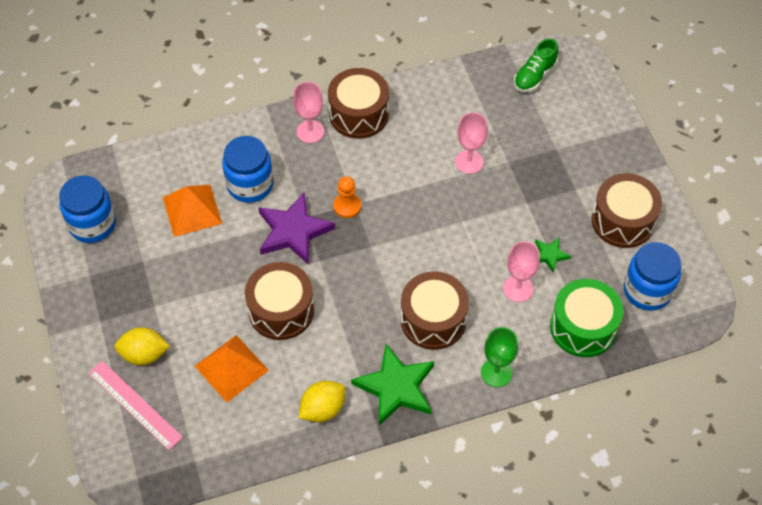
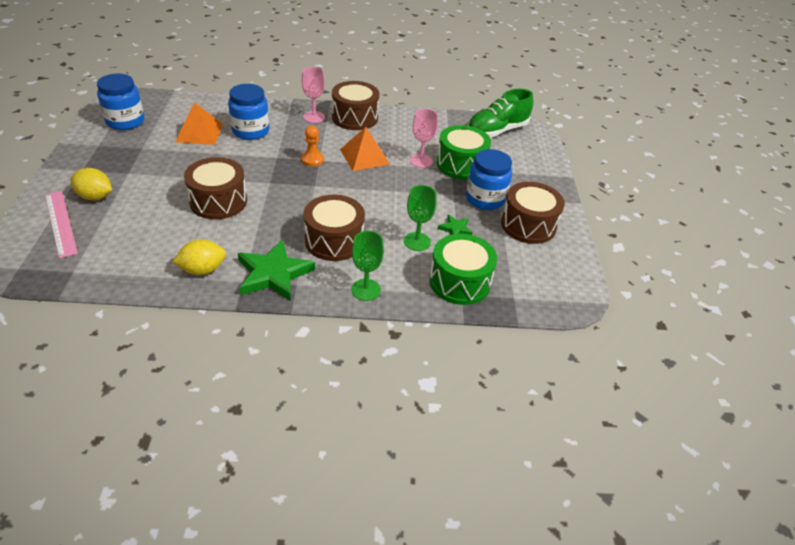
camera: 15 degrees right, 15 degrees down
orange pyramid [195,335,269,402] -> orange pyramid moved to [340,127,390,171]
purple star [258,193,335,265] -> none
pink goblet [503,241,540,302] -> green goblet [404,185,437,251]
green shoe [514,38,558,92] -> green shoe [468,89,533,138], size x1.55
blue jar [624,242,681,311] -> blue jar moved to [466,149,512,210]
none -> green drum [436,125,491,180]

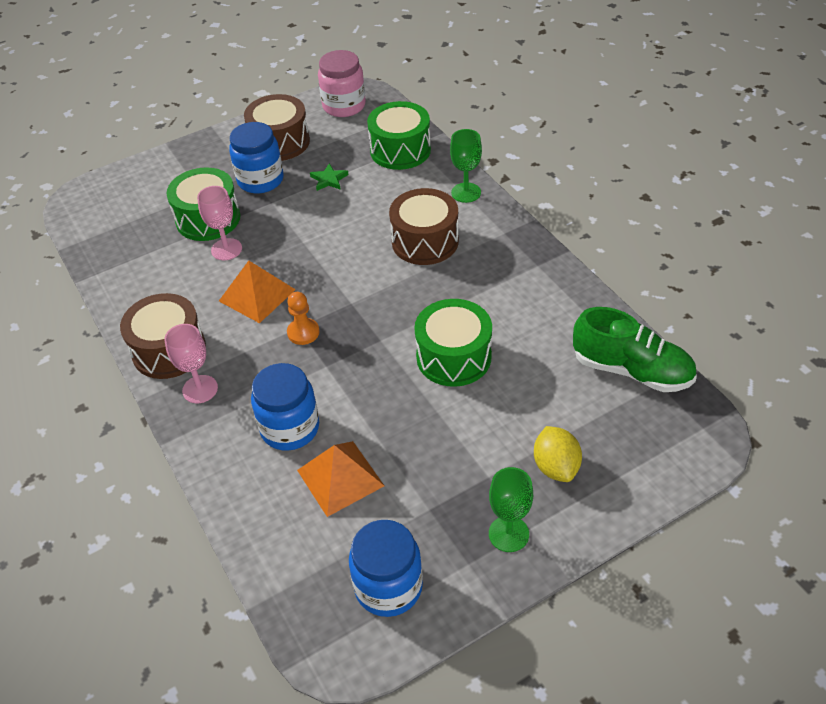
camera: 115 degrees left, 5 degrees up
pink ruler [45,191,78,258] -> none
yellow lemon [173,239,226,275] -> none
brown drum [184,157,247,219] -> green drum [414,299,492,387]
green star [238,239,315,301] -> none
green goblet [404,185,437,251] -> green goblet moved to [489,467,533,552]
green shoe [468,89,533,138] -> green shoe moved to [573,307,697,392]
none -> pink jar [318,50,366,117]

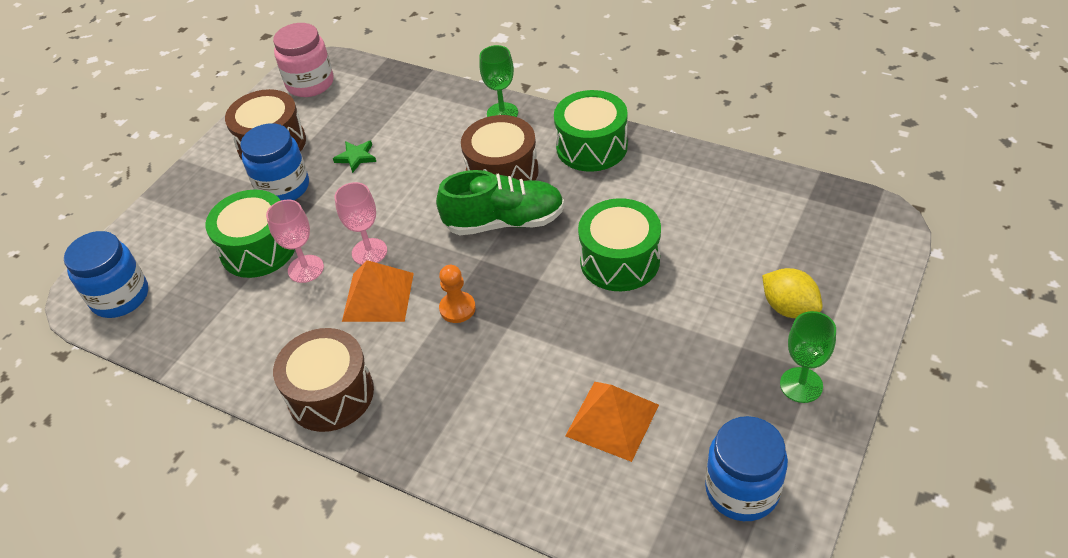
camera: 30 degrees left, 0 degrees up
pink goblet [165,324,218,403] -> pink goblet moved to [335,182,387,265]
blue jar [251,363,319,451] -> blue jar moved to [64,231,148,318]
green drum [367,101,431,170] -> green drum moved to [554,90,628,172]
green shoe [573,307,697,392] -> green shoe moved to [436,170,565,235]

